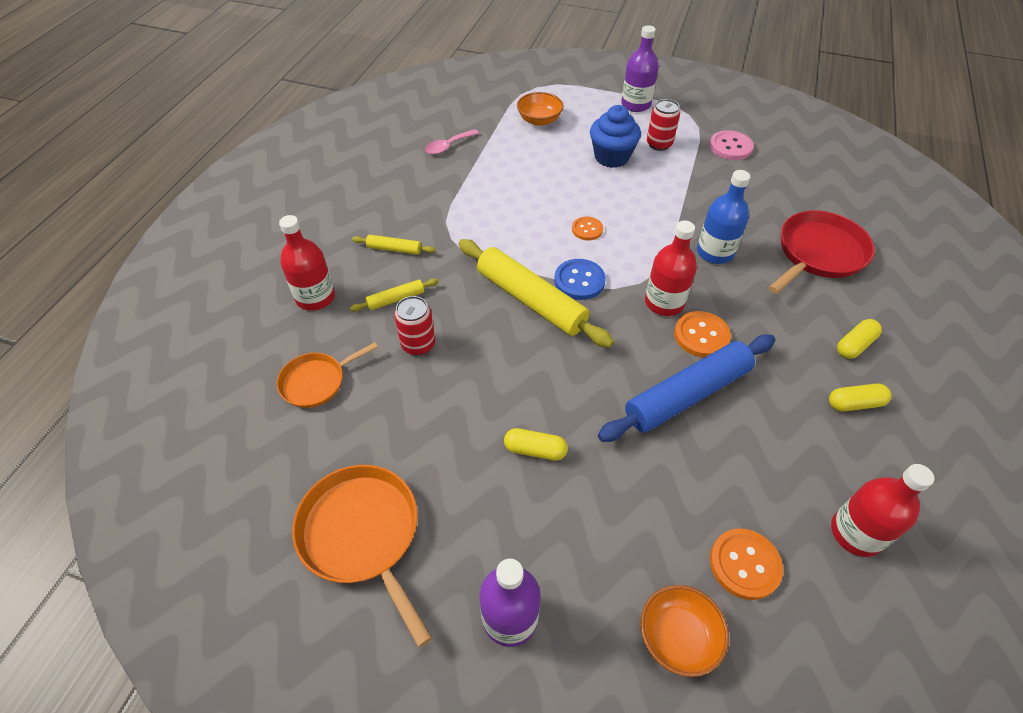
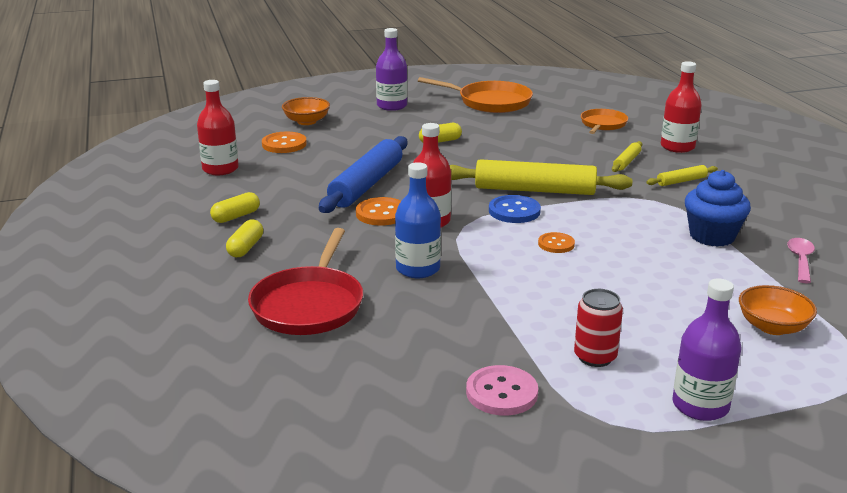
camera: 145 degrees right, 25 degrees down
red can [394,296,435,355] -> none
blue cupcake [590,105,641,168] -> blue cupcake moved to [685,170,751,247]

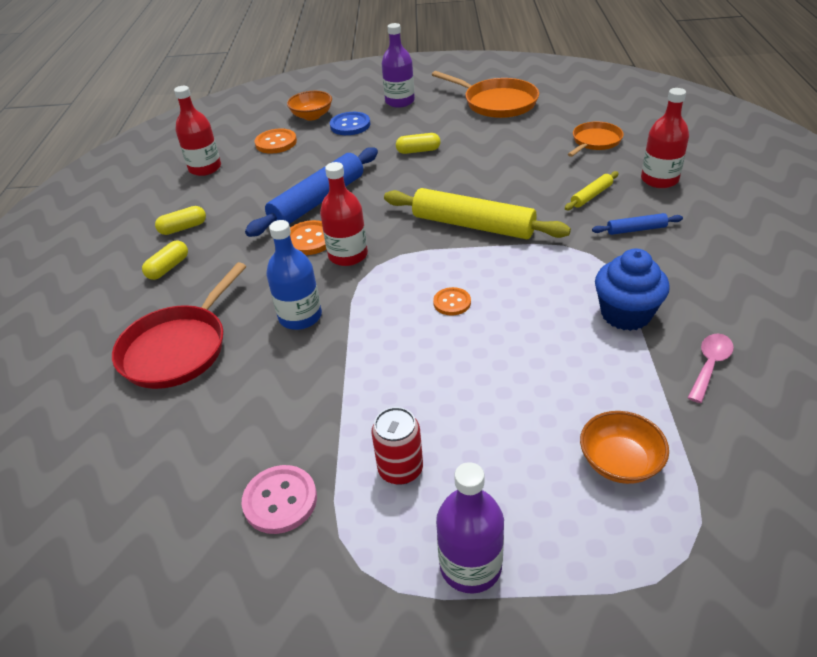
camera: 20 degrees right, 15 degrees up
blue button [489,195,541,223] -> blue button moved to [330,112,370,135]
yellow rolling pin [646,165,718,186] -> blue rolling pin [592,213,683,235]

